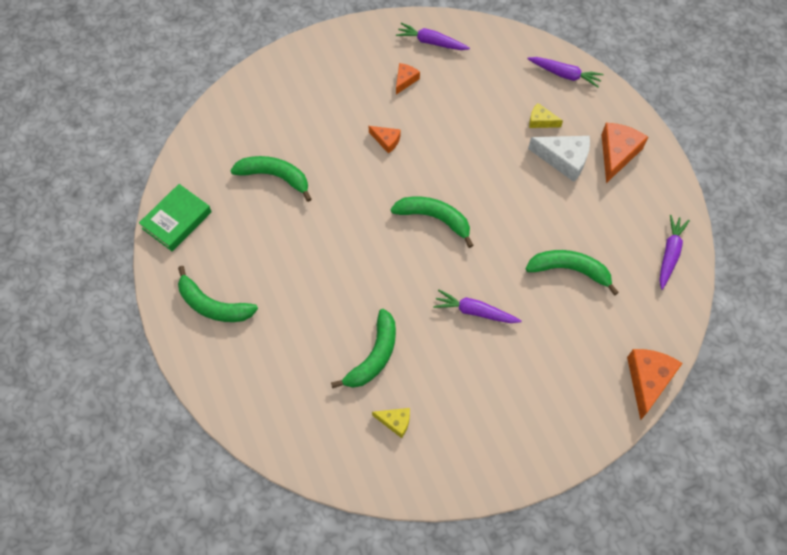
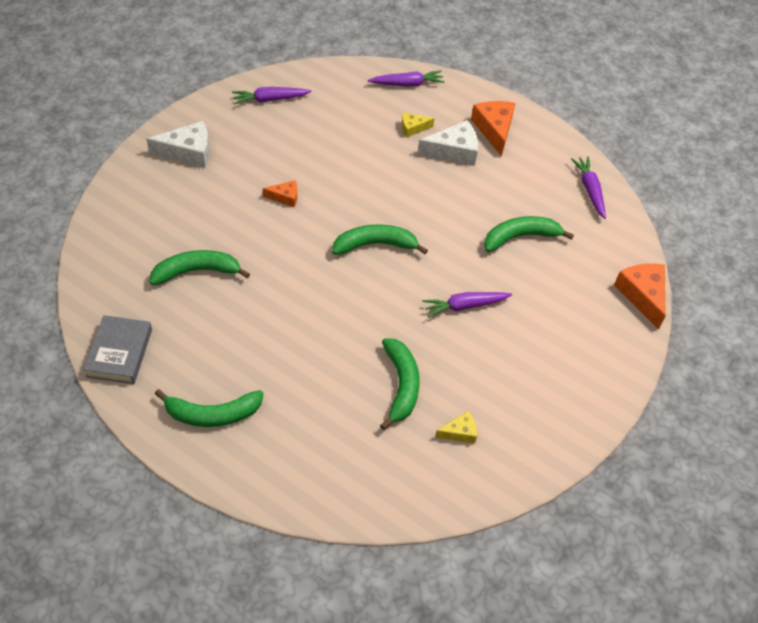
camera: 35 degrees left, 10 degrees down
green book [139,184,212,251] -> grey book [83,315,152,384]
orange cheese [396,63,420,95] -> none
none -> white cheese [147,121,209,168]

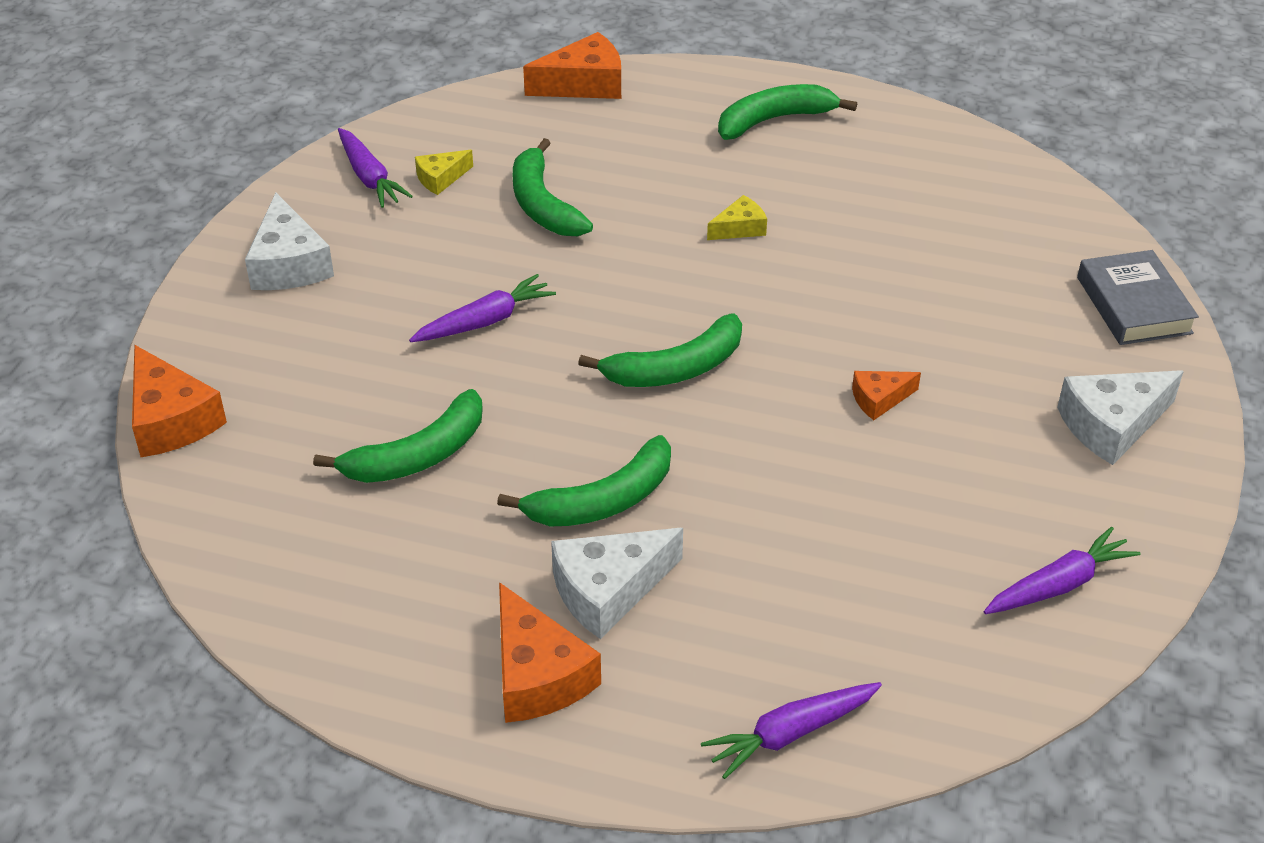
camera: 165 degrees right, 10 degrees down
grey book [83,315,152,384] -> grey book moved to [1077,250,1199,345]
green banana [150,250,250,285] -> green banana moved to [497,435,671,526]
yellow cheese [402,112,434,137] -> yellow cheese moved to [707,195,767,240]
purple carrot [571,156,606,219] -> purple carrot moved to [338,128,413,208]
none -> white cheese [245,193,334,290]
none -> orange cheese [523,32,621,99]

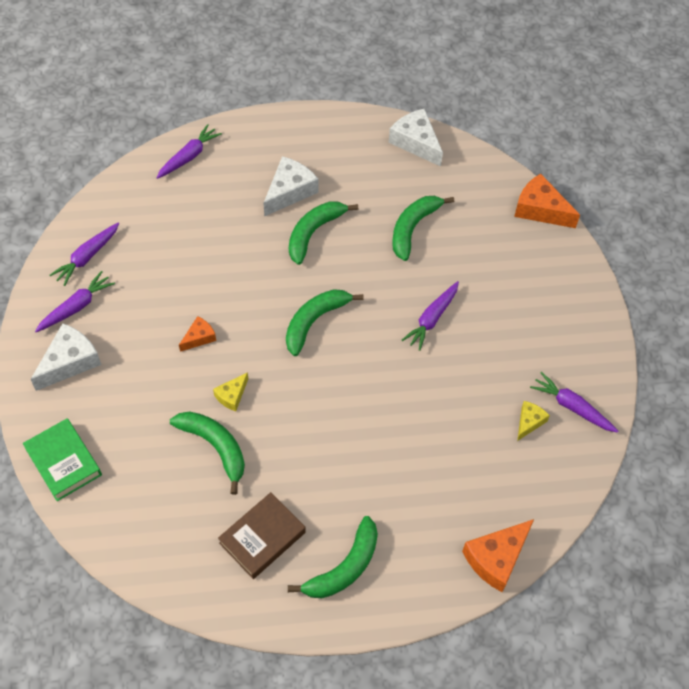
camera: 155 degrees right, 15 degrees up
white cheese [245,193,334,290] -> white cheese moved to [389,108,443,167]
orange cheese [499,582,601,723] -> none
green banana [513,138,593,236] -> green banana moved to [170,411,245,495]
yellow cheese [707,195,767,240] -> yellow cheese moved to [213,372,248,411]
grey book [1077,250,1199,345] -> green book [23,418,102,501]
none -> purple carrot [35,271,115,332]
none -> brown book [218,492,306,579]

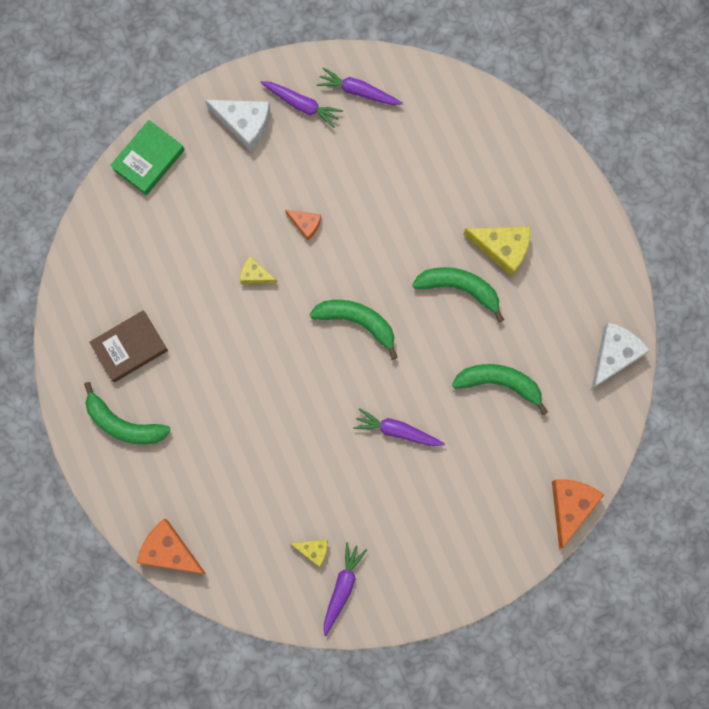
camera: 75 degrees right, 20 degrees up
purple carrot [156,124,222,179] -> none
green banana [170,411,245,495] -> none
brown book [218,492,306,579] -> brown book turned 60 degrees counterclockwise [89,310,168,382]
white cheese [264,156,319,217] -> yellow cheese [463,227,531,277]

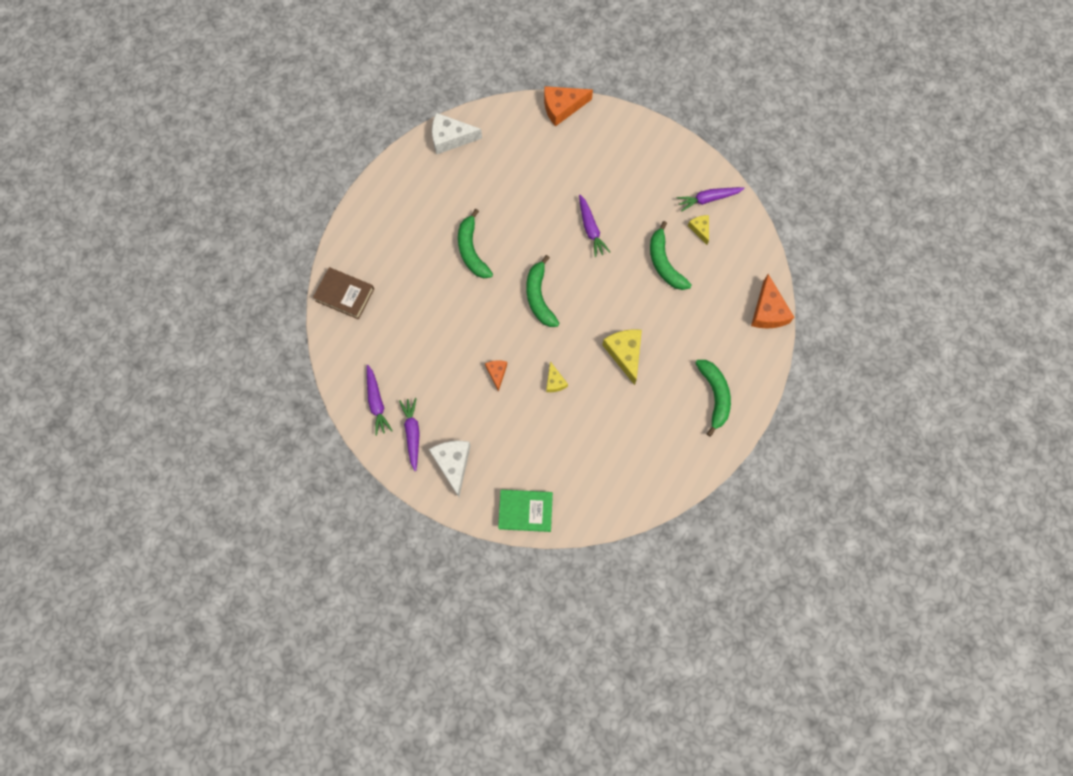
camera: 125 degrees left, 5 degrees down
brown book [89,310,168,382] -> brown book moved to [313,267,374,320]
green banana [452,364,548,415] -> green banana moved to [650,221,691,290]
yellow cheese [463,227,531,277] -> yellow cheese moved to [602,329,642,385]

